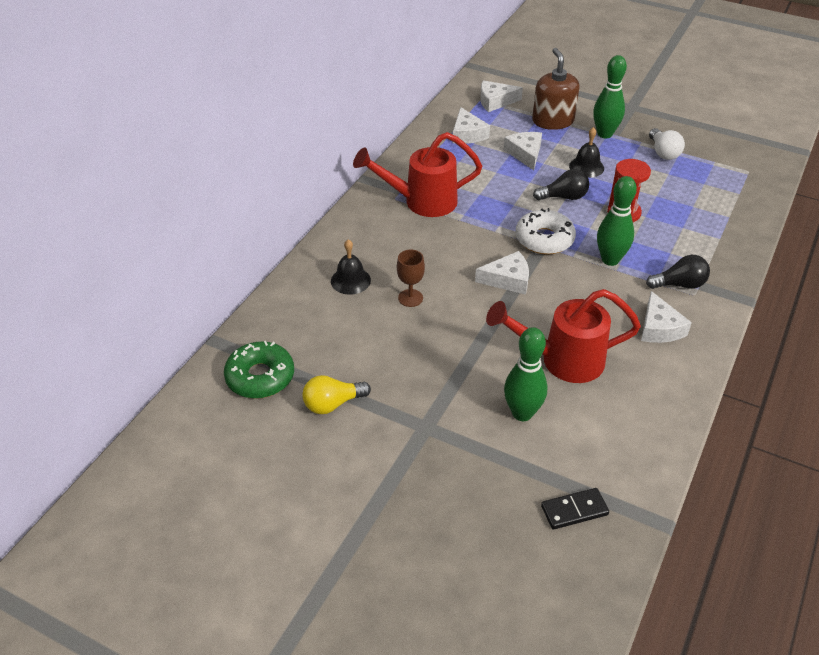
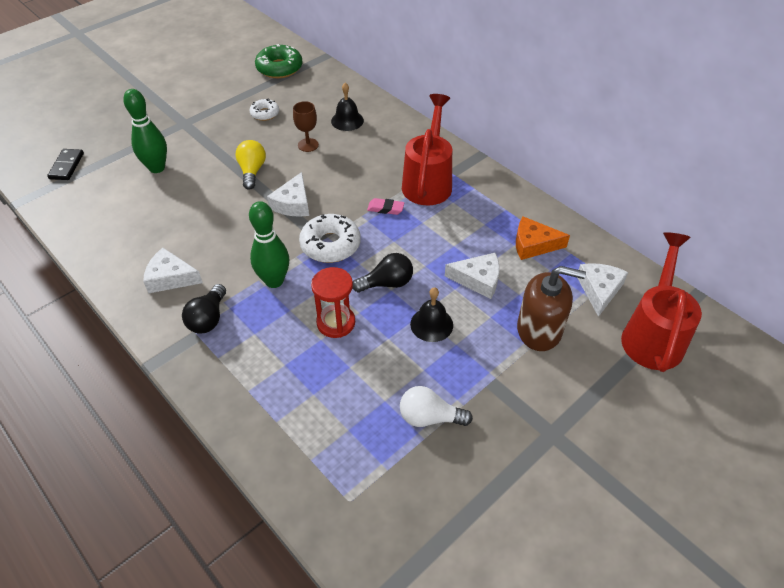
camera: 110 degrees right, 5 degrees up
yellow light bulb [302,375,371,414] -> yellow light bulb moved to [235,140,266,190]
white cheese [453,107,490,144] -> orange cheese [516,216,570,260]
red watering can [486,289,641,383] -> red watering can moved to [621,232,702,372]
black light bulb [533,169,589,200] -> black light bulb turned 120 degrees counterclockwise [352,253,413,292]
green bowling pin [593,55,627,138] -> none
none -> white donut [249,99,279,121]
none -> pink eraser [367,198,405,215]

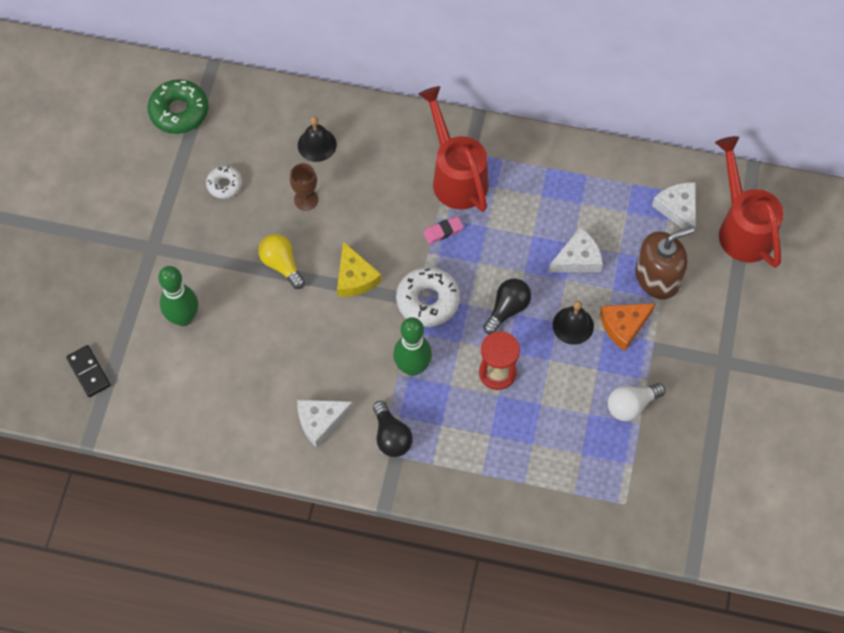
camera: 35 degrees left, 15 degrees up
white cheese [267,172,309,217] -> yellow cheese [337,242,382,297]
orange cheese [516,216,570,260] -> orange cheese moved to [600,303,656,351]

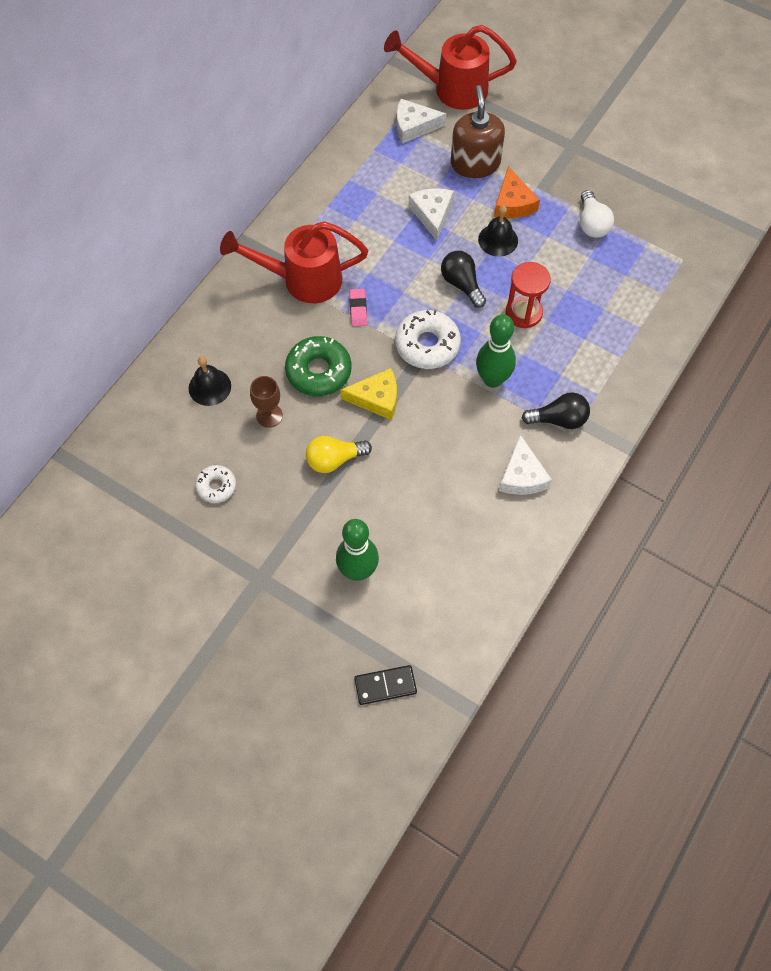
camera: 70 degrees left, 0 degrees up
green donut [148,79,208,134] -> green donut moved to [285,336,351,396]

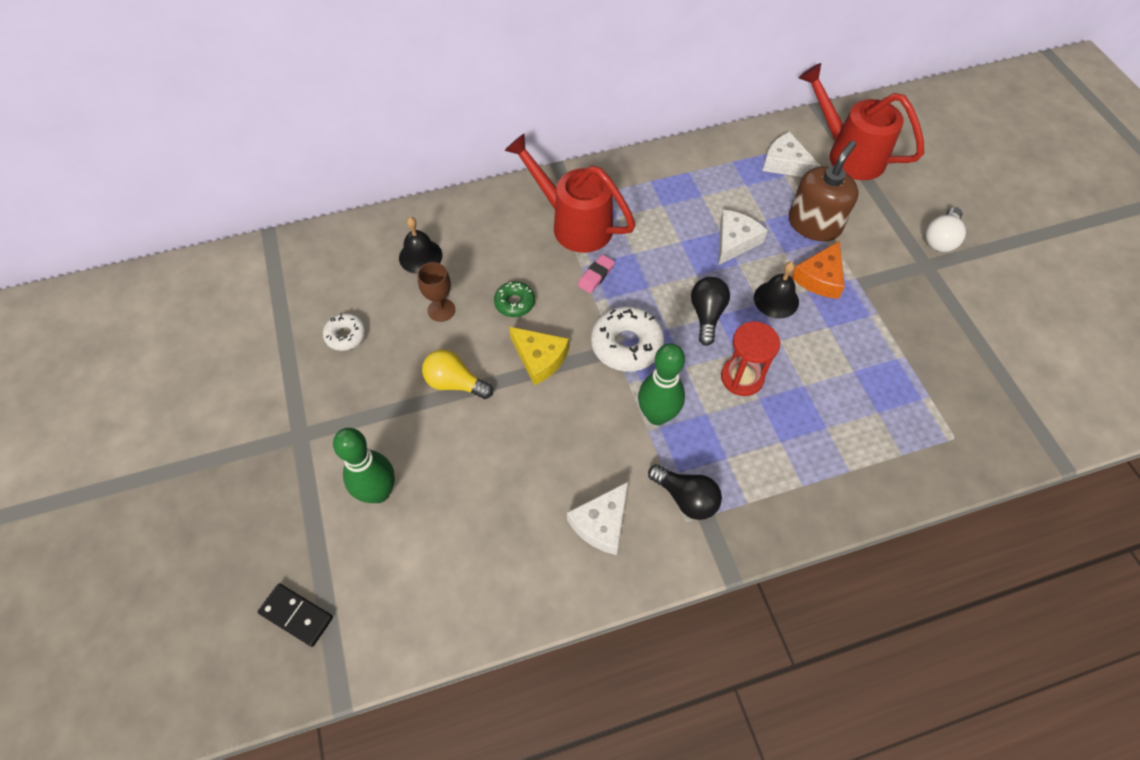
camera: 40 degrees right, 5 degrees down
green donut [285,336,351,396] -> green donut [494,281,535,317], size x0.58
white light bulb [580,190,614,238] -> white light bulb moved to [925,207,966,252]

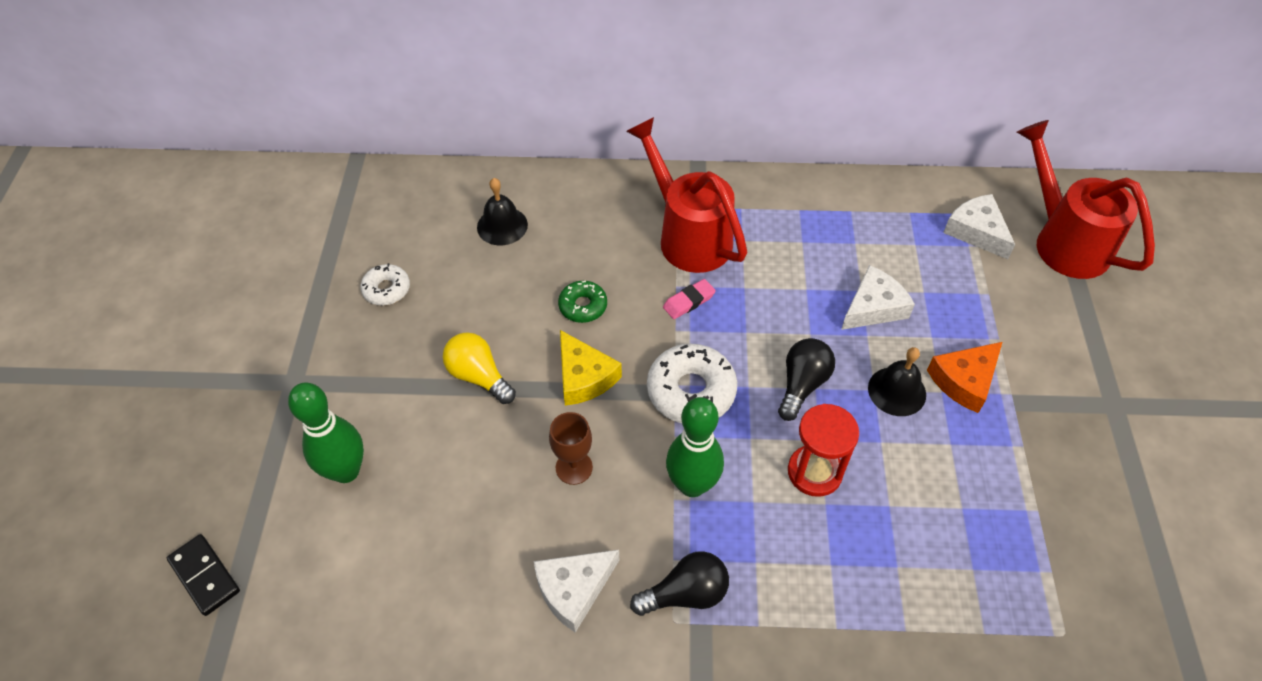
camera: 20 degrees right, 5 degrees down
brown goblet [417,262,455,322] -> brown goblet moved to [549,412,593,485]
black light bulb [648,464,722,520] -> black light bulb turned 75 degrees counterclockwise [630,551,729,616]
brown soap dispenser [789,141,859,241] -> none
white light bulb [925,207,966,252] -> none

